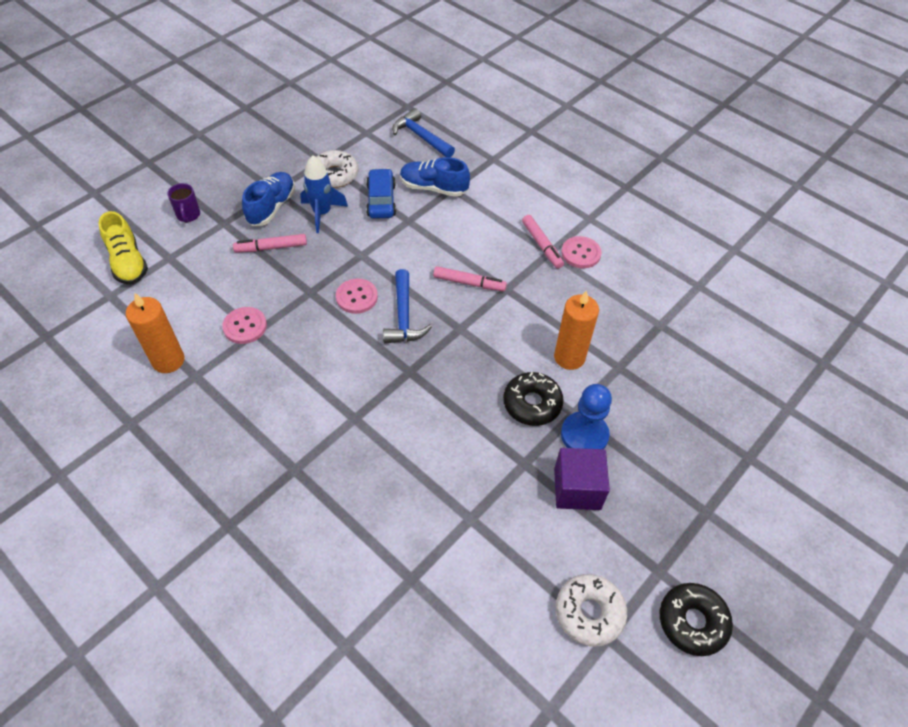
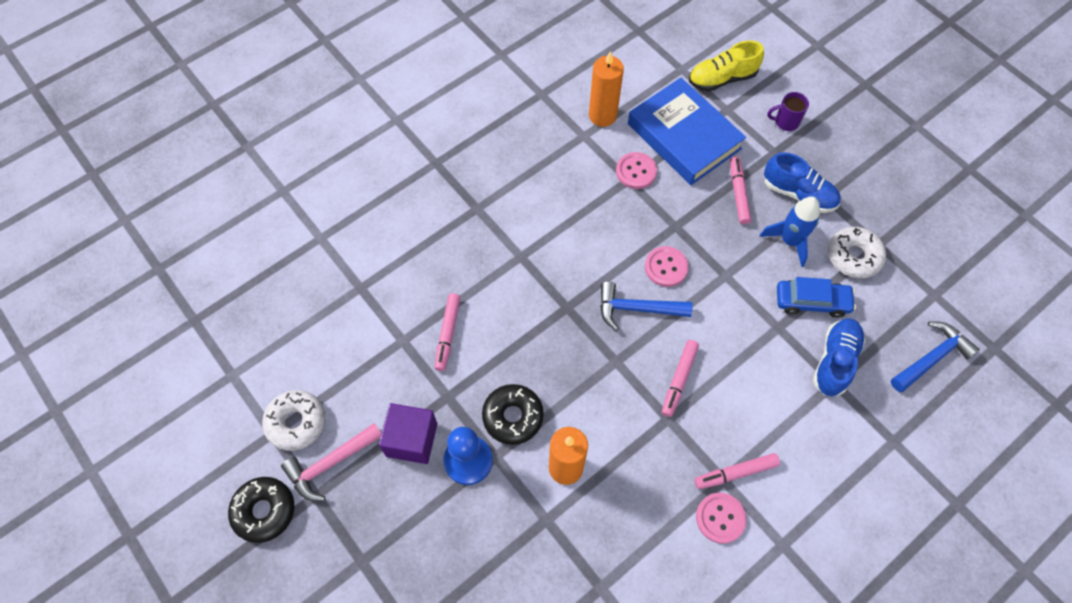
camera: 100 degrees right, 10 degrees up
none -> pink hammer [281,423,381,501]
none -> pink marker [435,293,461,371]
none -> blue book [628,78,746,185]

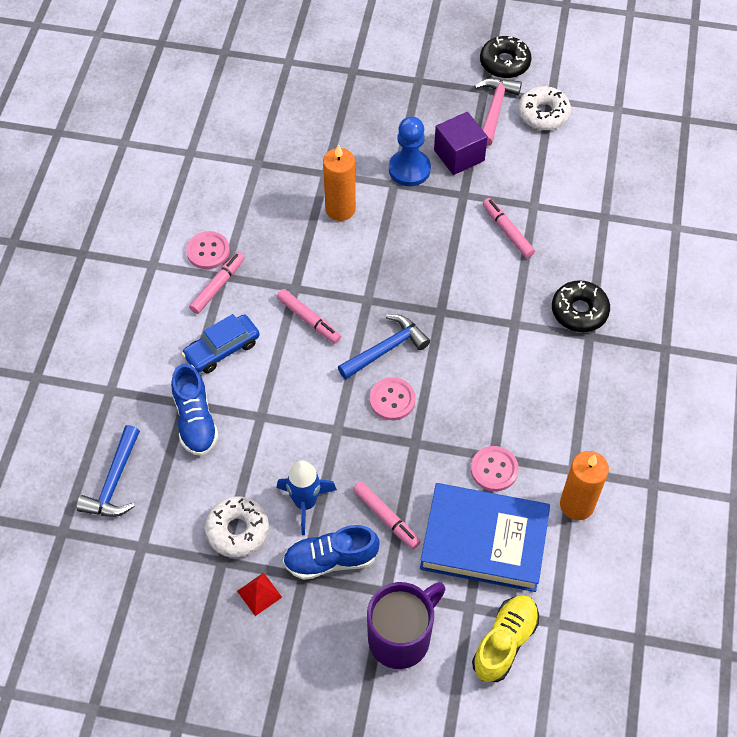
camera: 140 degrees right, 5 degrees down
black donut [482,384,544,445] -> black donut moved to [552,280,610,332]
pink marker [662,340,699,417] -> pink marker turned 150 degrees clockwise [277,289,341,344]
purple mug [767,92,809,131] -> purple mug [367,582,446,669], size x1.96
blue car [777,277,856,318] -> blue car moved to [181,314,260,373]
none -> red pyramid [237,573,282,616]

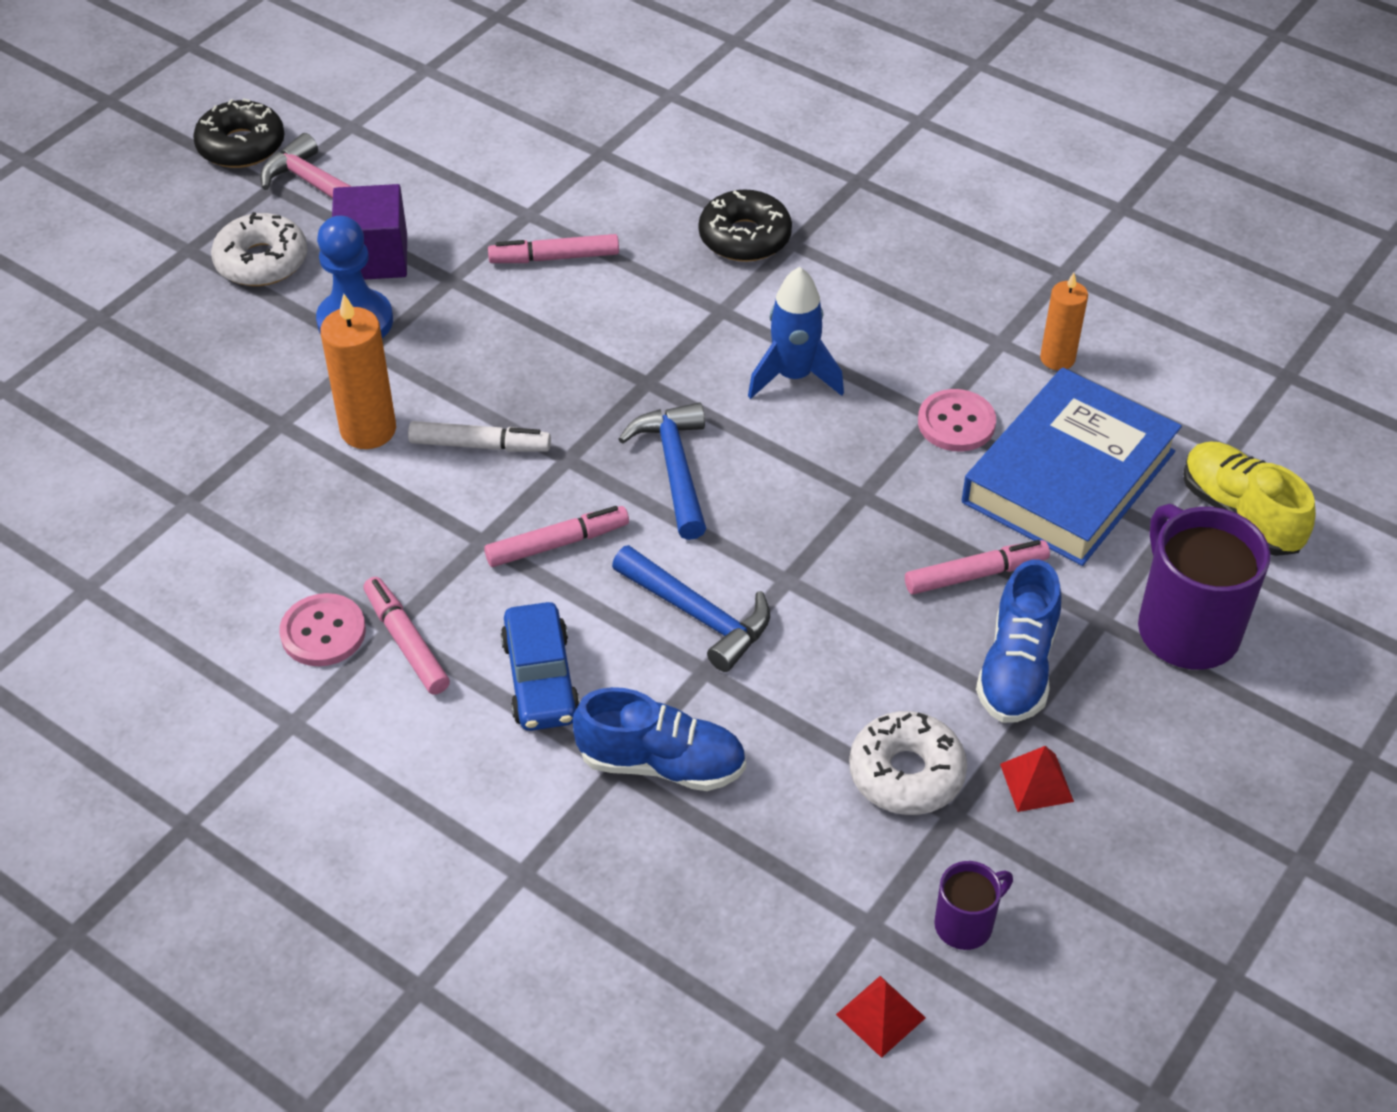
camera: 65 degrees left, 10 degrees down
blue hammer [76,425,140,517] -> blue hammer moved to [612,545,770,672]
blue rocket [277,460,337,535] -> blue rocket moved to [748,267,844,399]
pink button [369,377,415,420] -> none
white donut [518,86,571,130] -> white donut moved to [211,212,308,286]
orange candle [560,451,609,520] -> orange candle [1040,273,1088,370], size x0.65
none -> white marker [408,421,551,452]
none -> red pyramid [836,976,926,1058]
none -> purple mug [934,861,1013,950]

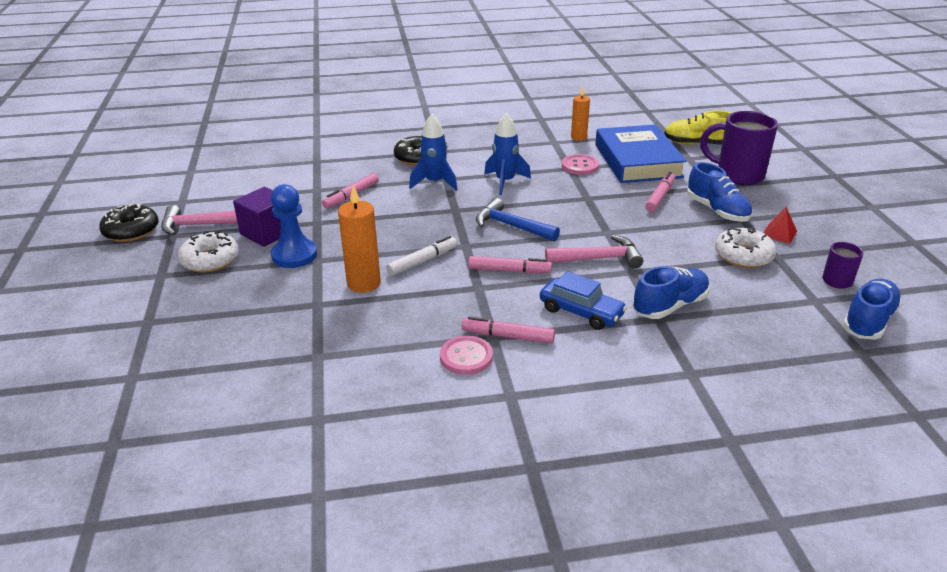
camera: 45 degrees left, 15 degrees down
pink marker [484,506,629,567] -> pink marker turned 75 degrees clockwise [468,256,552,273]
blue hammer [612,545,770,672] -> pink hammer [545,235,643,269]
red pyramid [836,976,926,1058] -> blue shoe [843,279,902,340]
none -> blue rocket [409,114,457,191]

